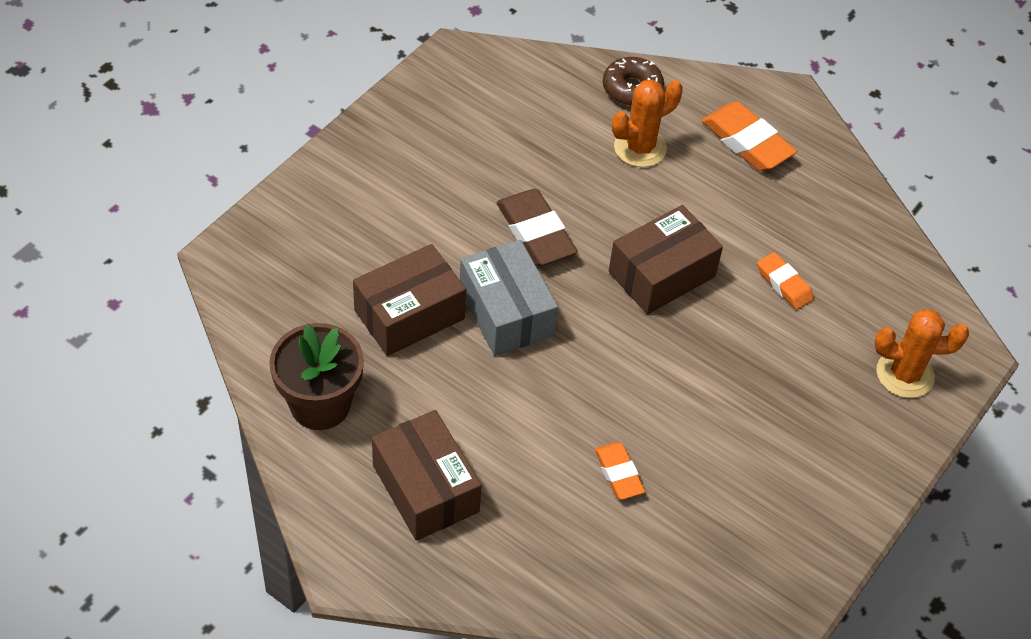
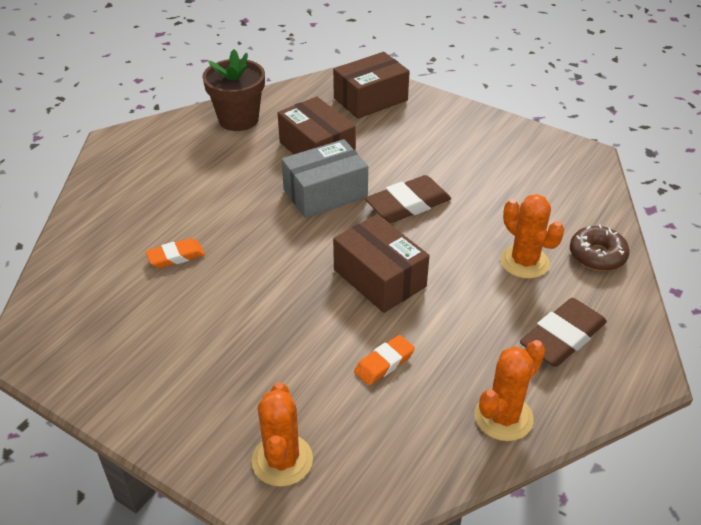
camera: 90 degrees right, 10 degrees down
brown box [372,410,481,541] -> brown box moved to [333,52,410,119]
orange eraser [702,102,797,171] -> brown eraser [520,298,607,367]
none -> orange cactus [475,340,545,441]

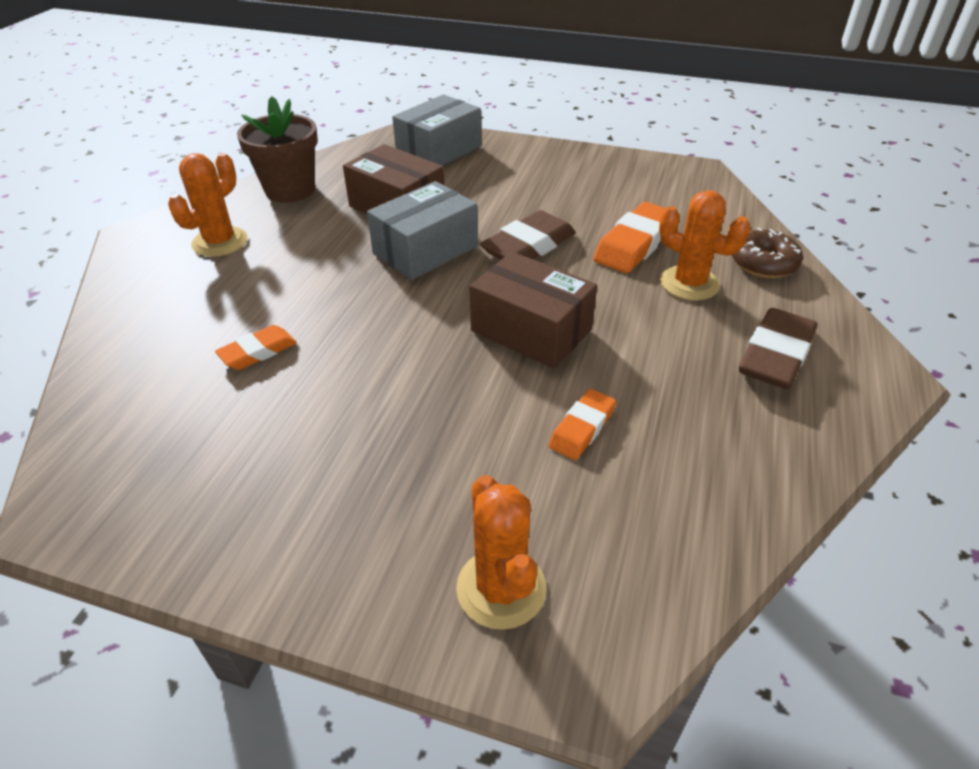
camera: 15 degrees left, 0 degrees up
brown box [333,52,410,119] -> grey box [392,95,481,166]
orange cactus [475,340,545,441] -> orange cactus moved to [168,153,248,257]
none -> orange eraser [593,202,666,273]

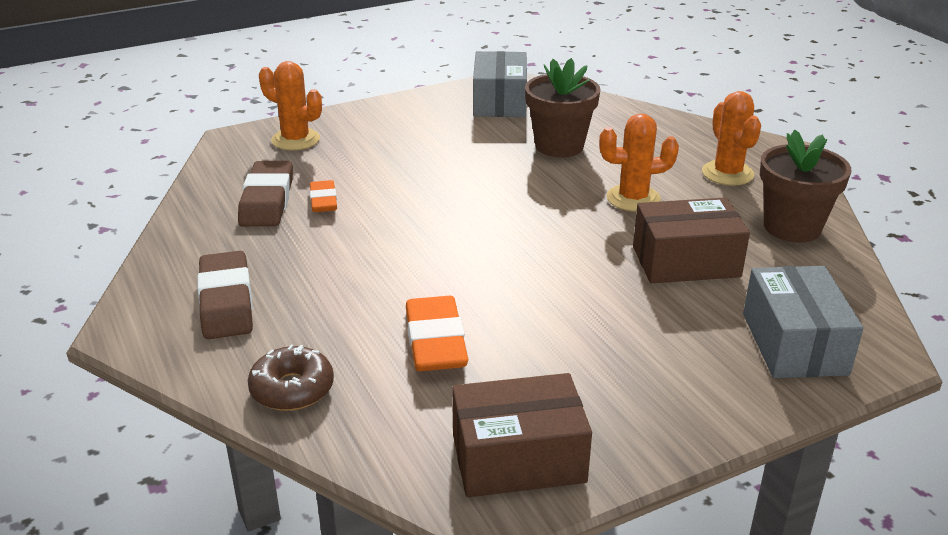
camera: 135 degrees right, 10 degrees down
orange eraser [215,325,297,370] -> brown flower pot [525,58,601,157]
grey box [367,181,478,280] -> grey box moved to [473,51,527,117]
brown box [469,252,597,368] -> brown box moved to [452,373,592,497]
brown eraser [480,210,576,260] -> brown eraser moved to [238,161,293,226]
orange cactus [659,190,751,300] -> orange cactus moved to [599,113,679,212]

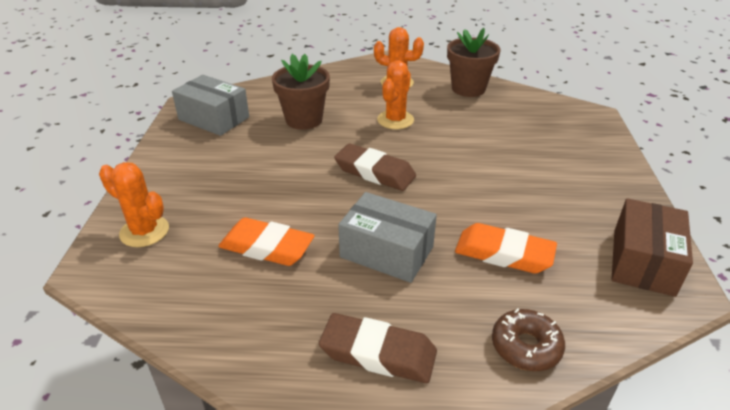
camera: 60 degrees left, 5 degrees up
brown eraser [238,161,293,226] -> brown eraser moved to [334,143,416,191]
orange cactus [259,61,322,151] -> orange cactus turned 60 degrees clockwise [99,162,169,247]
orange eraser [310,180,337,212] -> orange eraser [218,217,315,266], size x1.67
brown box [633,198,750,283] -> none
grey box [743,266,864,378] -> grey box moved to [338,192,437,283]

